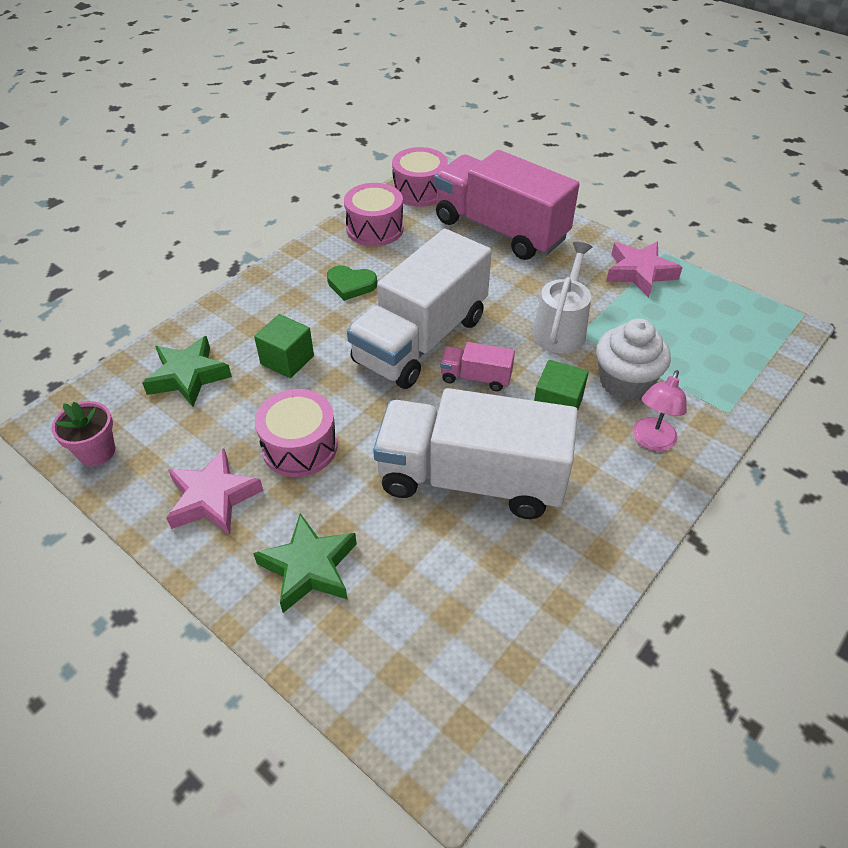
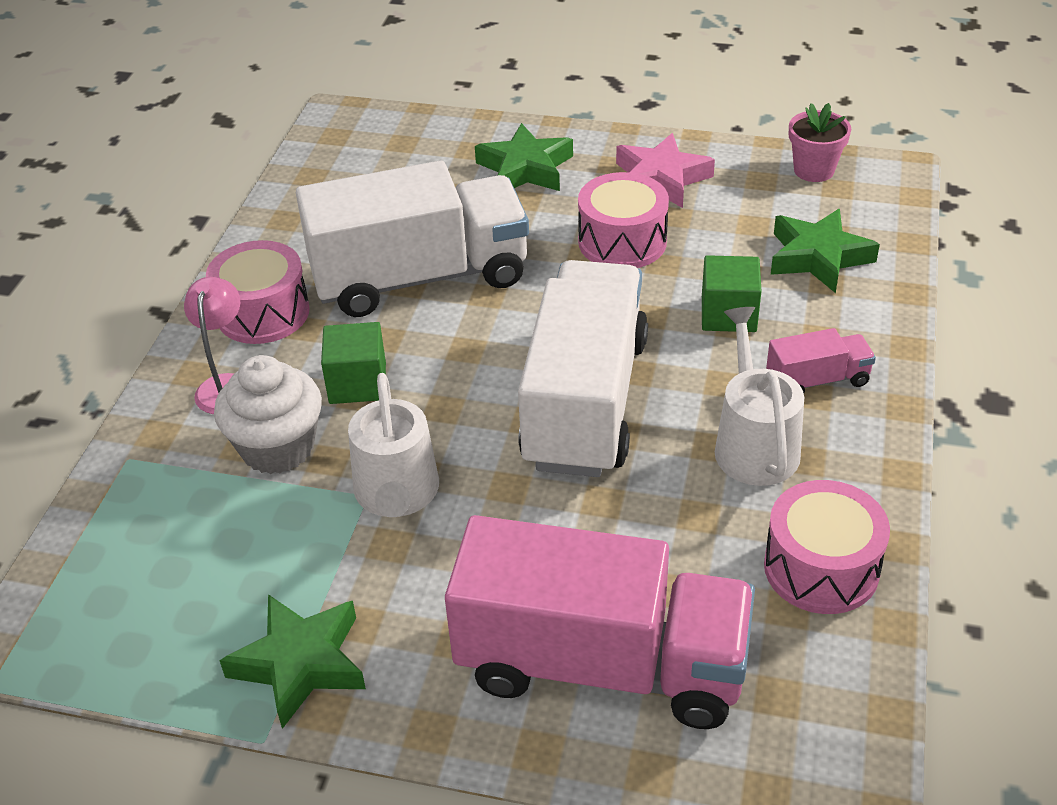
camera: 155 degrees right, 5 degrees down
green heart [327,265,377,301] -> white watering can [715,307,804,486]
pink drum [392,147,448,207] -> pink drum moved to [206,240,310,344]
pink truck [440,342,515,391] -> pink truck moved to [766,328,876,393]
pink star [606,241,683,298] -> green star [219,594,366,729]

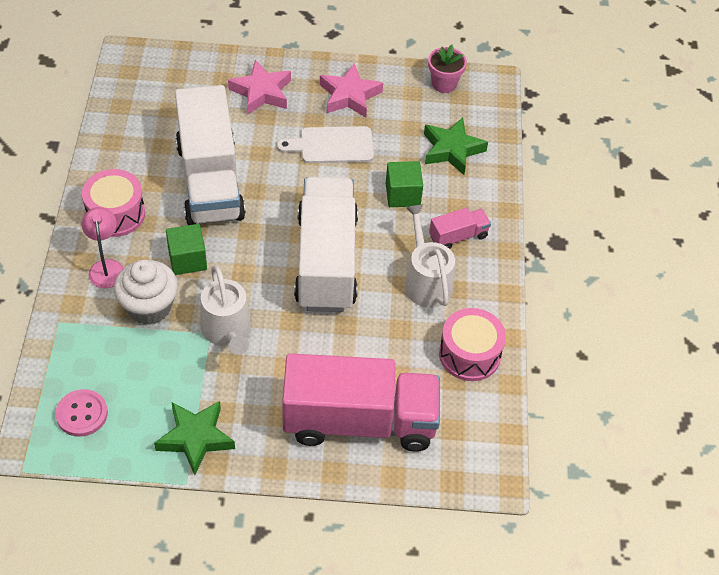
camera: 15 degrees left, 10 degrees up
white truck [296,161,529,317] -> white truck turned 105 degrees clockwise [175,85,246,225]
green star [475,123,573,191] -> pink star [228,60,291,114]
pink drum [578,172,669,268] -> white cutting board [277,126,374,164]
none -> pink button [55,389,108,437]

